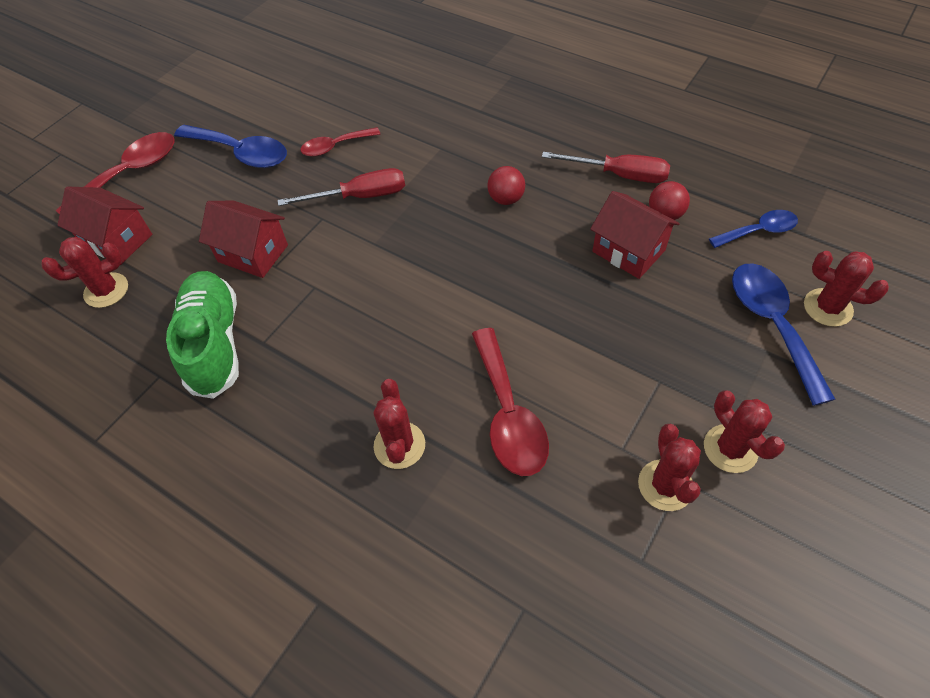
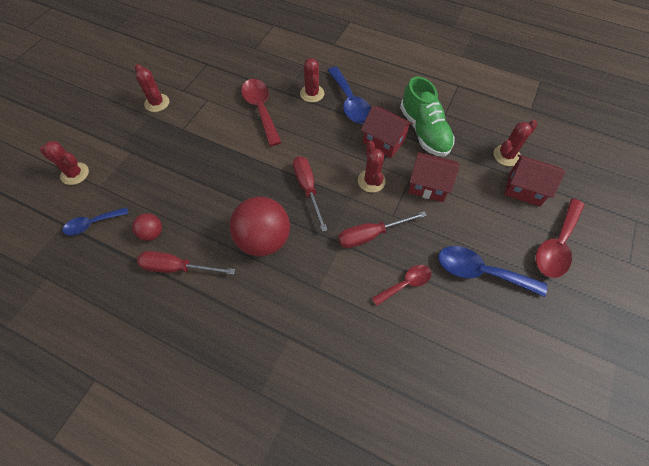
camera: 170 degrees right, 5 degrees up
red ball [487,166,525,205] -> red ball [230,197,290,256], size x2.08
red house [590,191,680,279] -> red house moved to [361,106,413,158]
red cactus [638,424,701,511] -> red cactus moved to [358,141,386,193]
blue spoon [732,263,836,406] -> blue spoon moved to [327,67,371,124]
none -> red screwdriver [293,156,327,232]

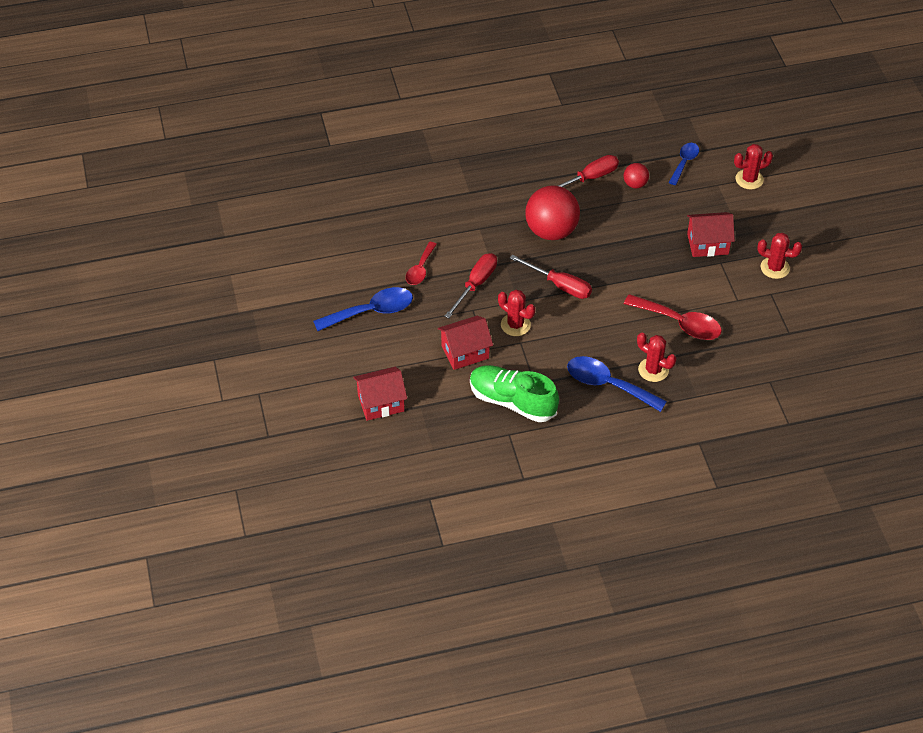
camera: 140 degrees right, 10 degrees down
red house [361,106,413,158] -> red house moved to [687,212,735,257]
red cactus [494,120,537,166] -> none
red spoon [536,198,585,278] -> none

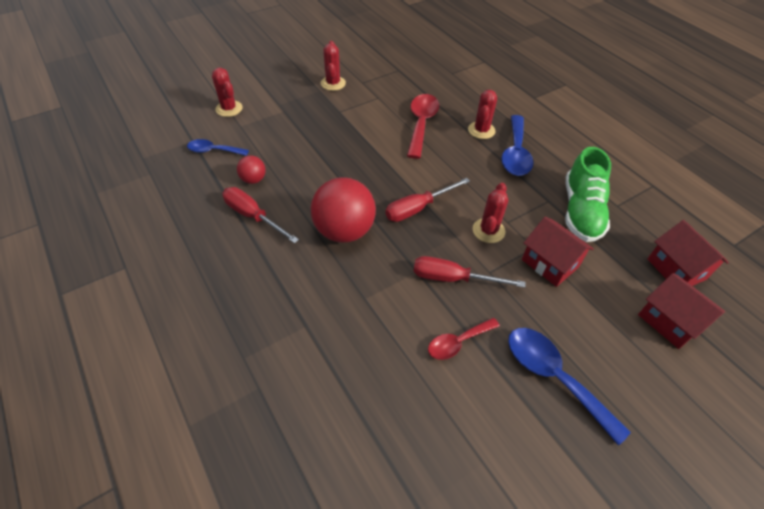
camera: 110 degrees left, 0 degrees up
red spoon [406,242,437,285] -> red spoon turned 150 degrees clockwise [428,318,500,360]
red screwdriver [510,255,592,299] -> red screwdriver turned 135 degrees counterclockwise [385,178,470,222]
red house [687,212,735,257] -> red house moved to [647,220,729,286]

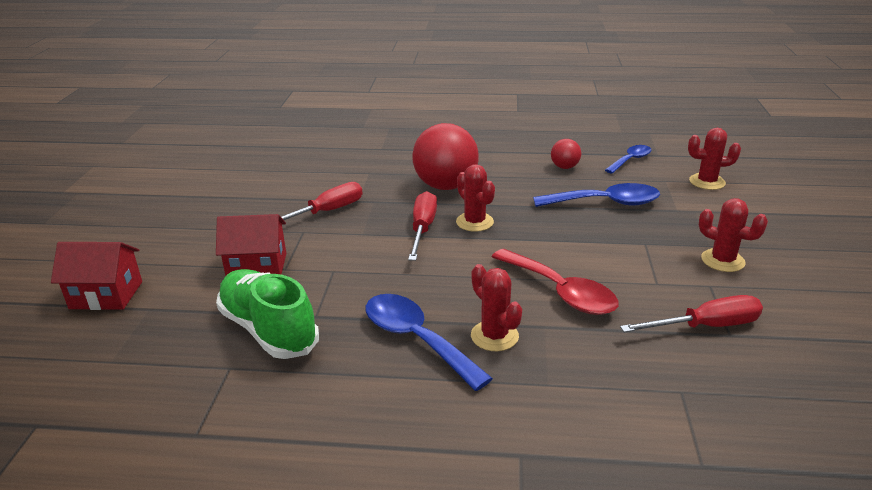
camera: 130 degrees right, 20 degrees down
red screwdriver [222,187,299,244] -> red screwdriver moved to [620,295,763,333]
red spoon [428,318,500,360] -> none
red cactus [473,183,508,243] -> red cactus moved to [456,164,495,232]
blue spoon [508,328,631,446] -> blue spoon moved to [533,183,660,207]
red house [647,220,729,286] -> none

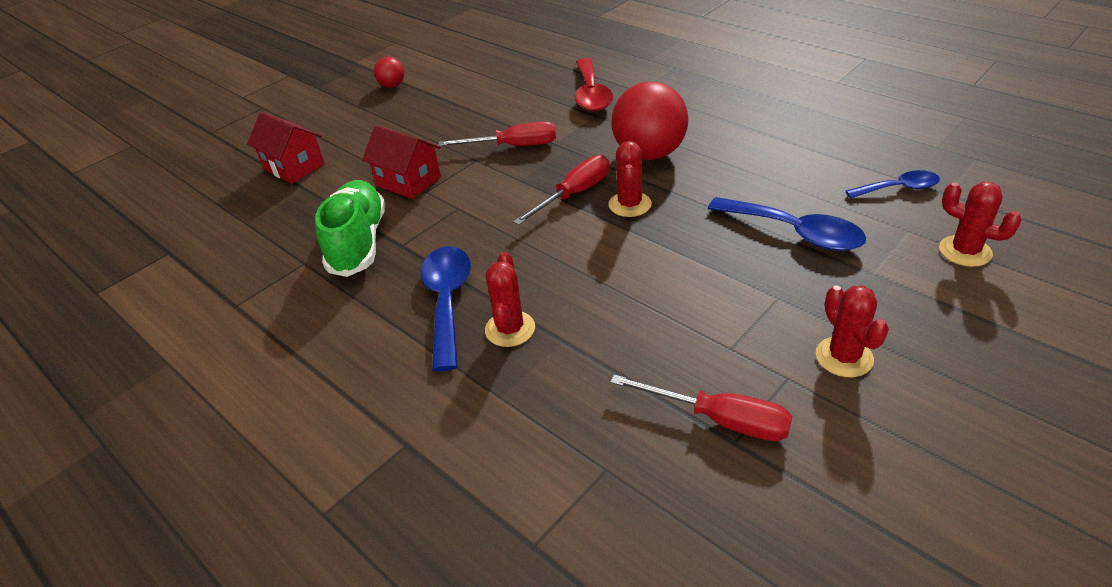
camera: 40 degrees right, 10 degrees up
red spoon [492,249,619,315] -> red spoon moved to [575,58,613,111]
red ball [551,139,581,169] -> red ball moved to [374,57,404,88]

